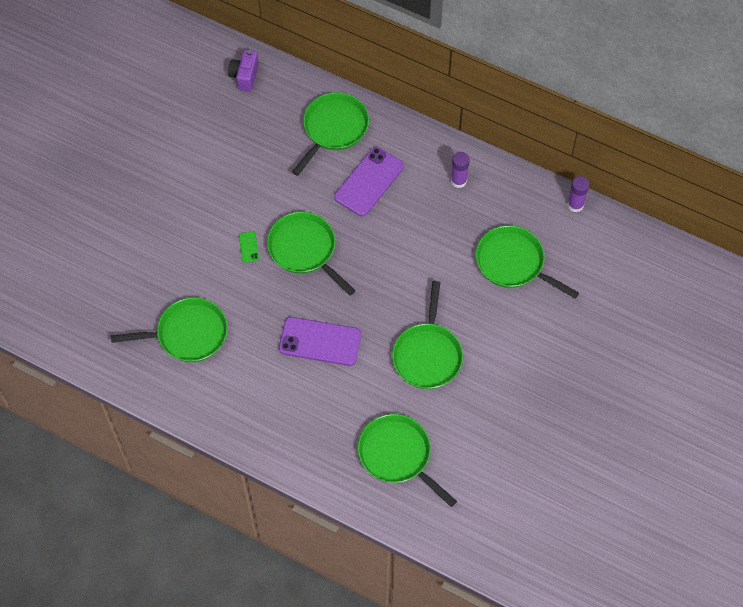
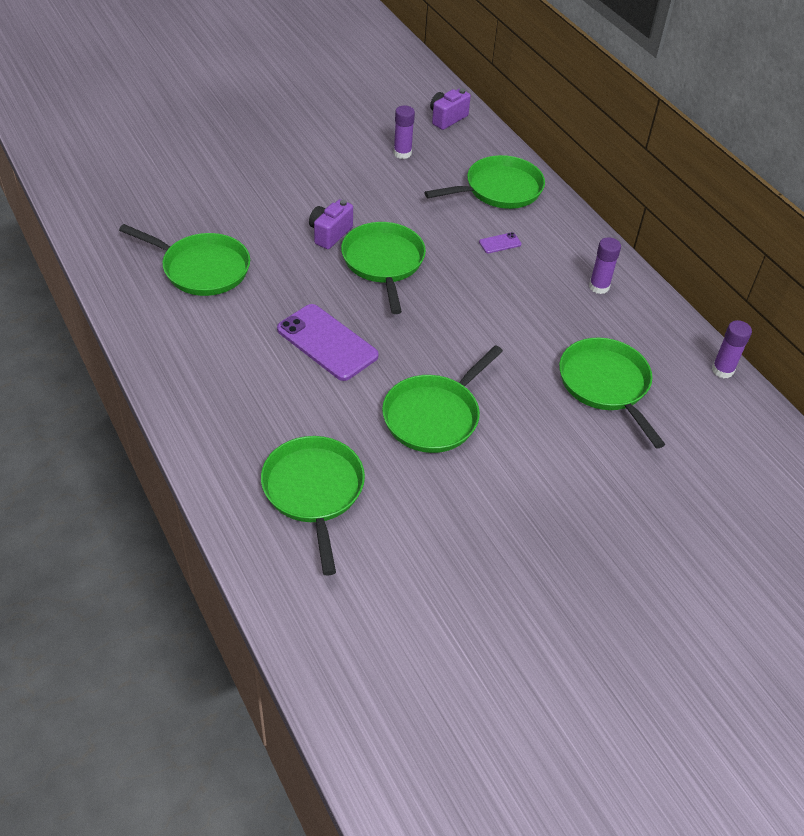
camera: 30 degrees right, 15 degrees down
green phone [239,231,259,263] -> purple camera [309,199,353,249]
purple phone [334,147,404,216] -> purple phone [479,232,522,253], size x0.43
none -> purple glue stick [394,106,415,159]

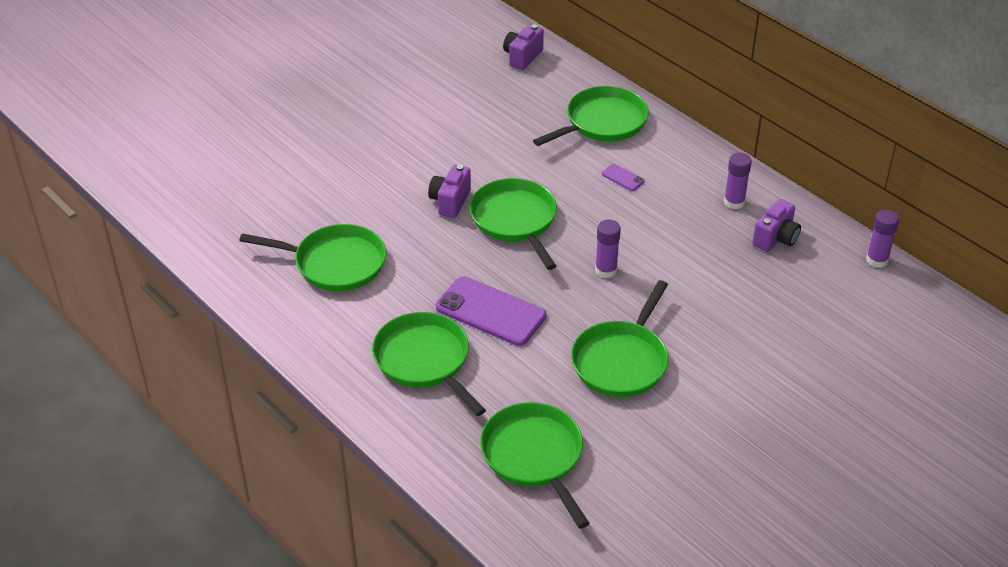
camera: 10 degrees left, 5 degrees down
purple glue stick [394,106,415,159] -> purple glue stick moved to [595,220,621,278]
purple phone [479,232,522,253] -> purple phone turned 75 degrees clockwise [602,164,645,191]
green pan [559,337,666,448] -> green pan moved to [372,312,486,416]
none -> purple camera [752,199,801,252]

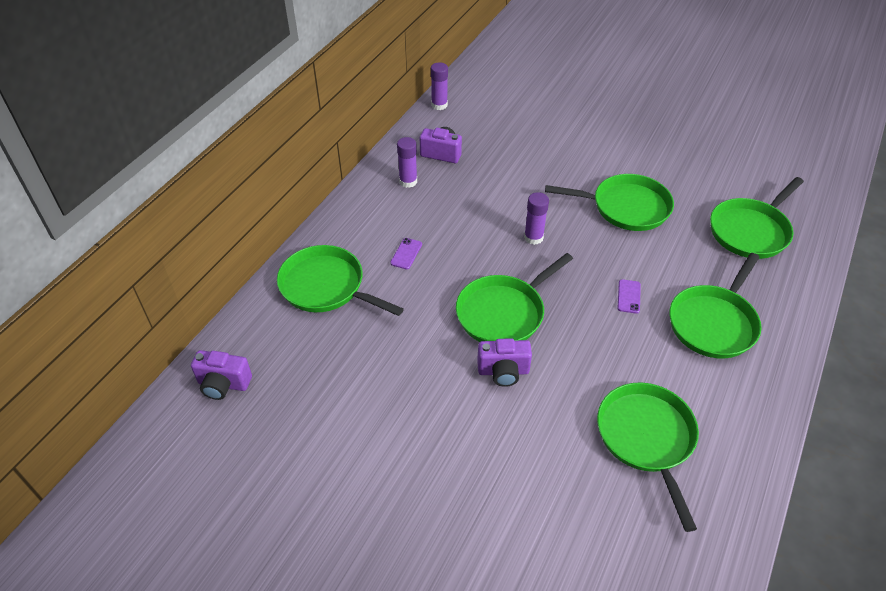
camera: 110 degrees left, 5 degrees up
purple phone [436,276,546,346] -> purple phone [618,279,641,314], size x0.43

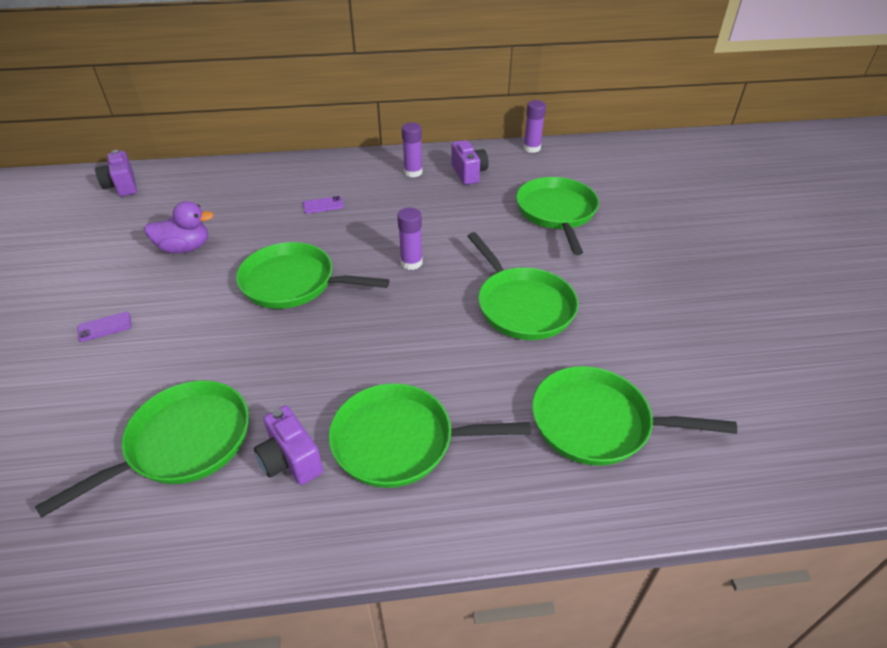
camera: 55 degrees right, 5 degrees down
green pan [277,245,404,316] -> green pan moved to [516,177,599,255]
purple camera [477,338,532,387] -> purple camera moved to [254,406,323,485]
purple phone [618,279,641,314] -> purple phone moved to [77,312,132,342]
none -> purple duck [144,201,214,253]

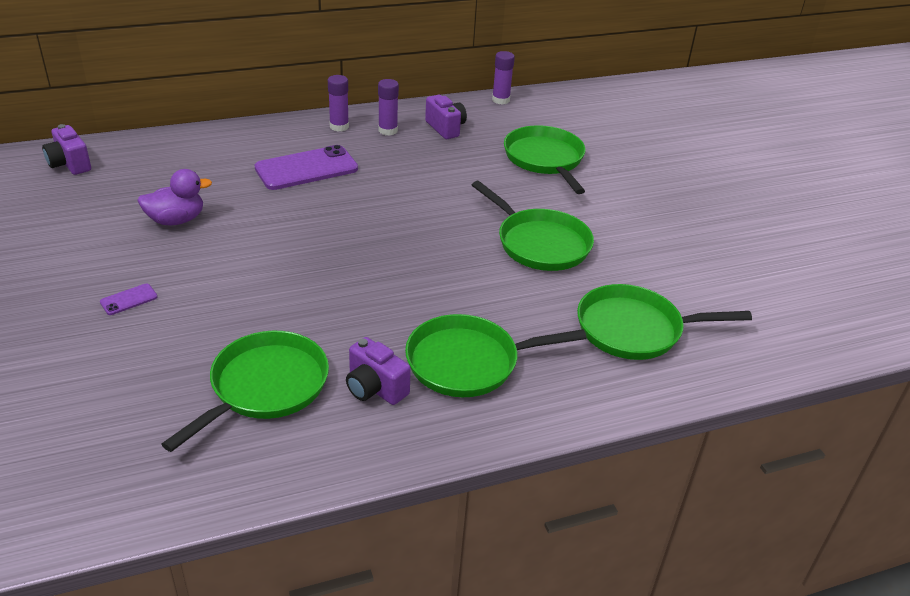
camera: 15 degrees left, 5 degrees down
green pan [236,242,390,309] -> none
purple phone [303,196,344,214] -> purple phone [255,145,358,190], size x2.30
purple glue stick [397,208,423,270] -> purple glue stick moved to [328,75,349,132]

